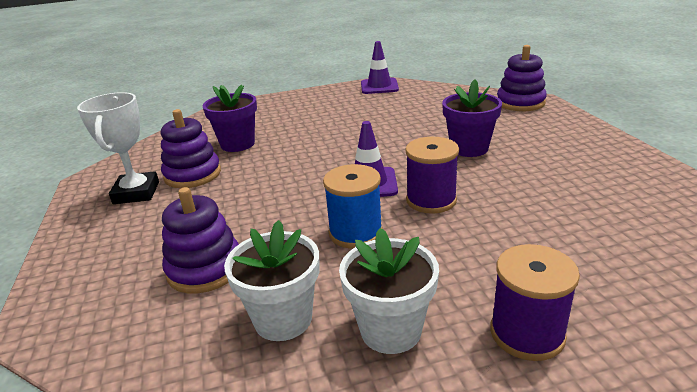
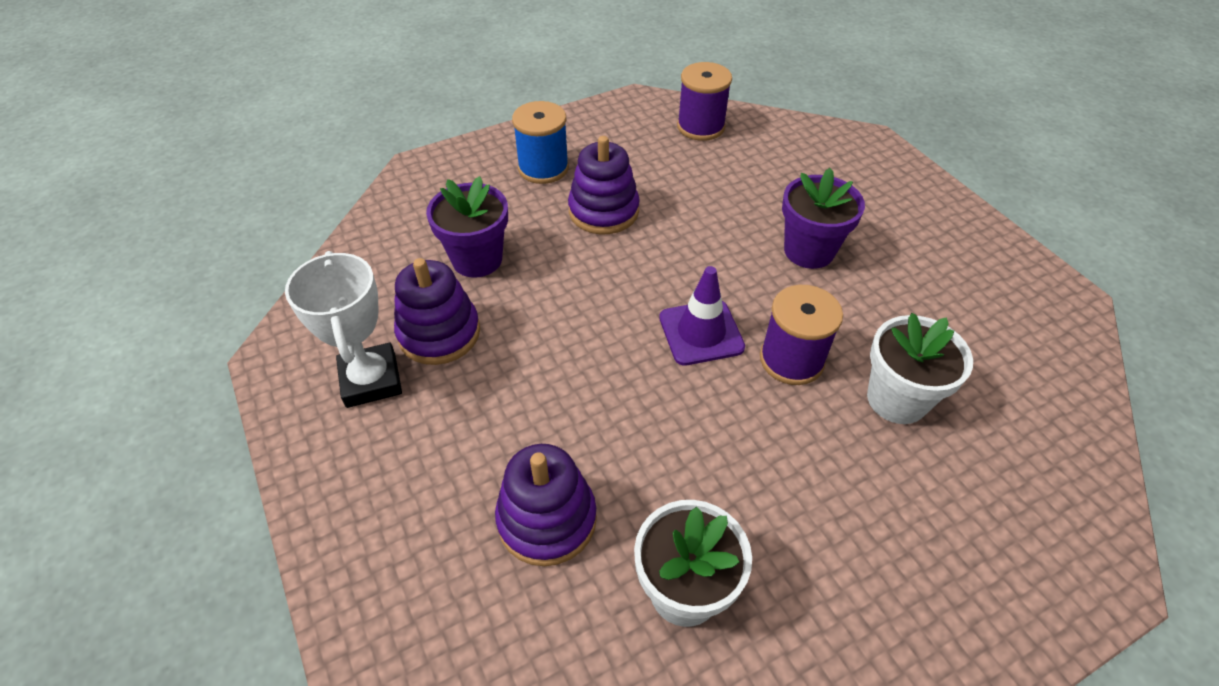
camera: 15 degrees left, 20 degrees up
blue spool [323,164,383,248] -> blue spool moved to [512,101,569,184]
white flower pot [339,228,439,354] -> white flower pot moved to [867,313,973,424]
purple traffic cone [361,41,399,94] -> none
purple spool [490,244,580,361] -> purple spool moved to [677,62,732,141]
purple stacking toy [497,45,547,111] -> purple stacking toy moved to [568,136,640,234]

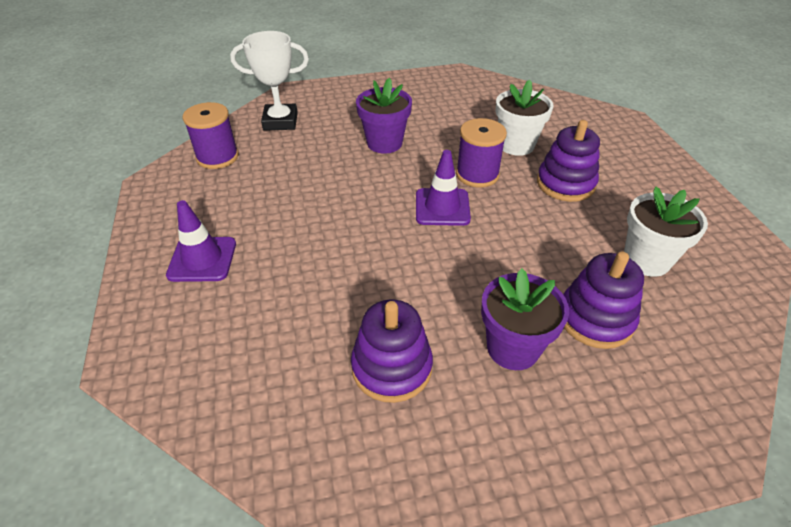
camera: 75 degrees left, 5 degrees down
white trophy [285,251,402,408] -> white trophy moved to [230,31,309,131]
purple flower pot [426,176,508,278] -> purple flower pot moved to [481,268,569,370]
blue spool [512,101,569,184] -> purple traffic cone [166,200,236,282]
purple stacking toy [568,136,640,234] -> purple stacking toy moved to [537,120,600,202]

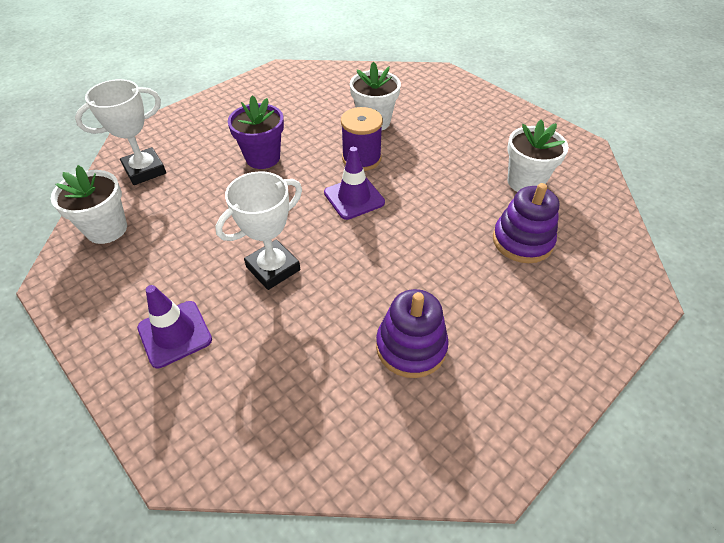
camera: 30 degrees left, 5 degrees up
purple spool [182,102,239,169] -> white flower pot [51,165,127,244]
purple flower pot [481,268,569,370] -> none
purple stacking toy [537,120,600,202] -> none
none -> white trophy [215,171,302,290]

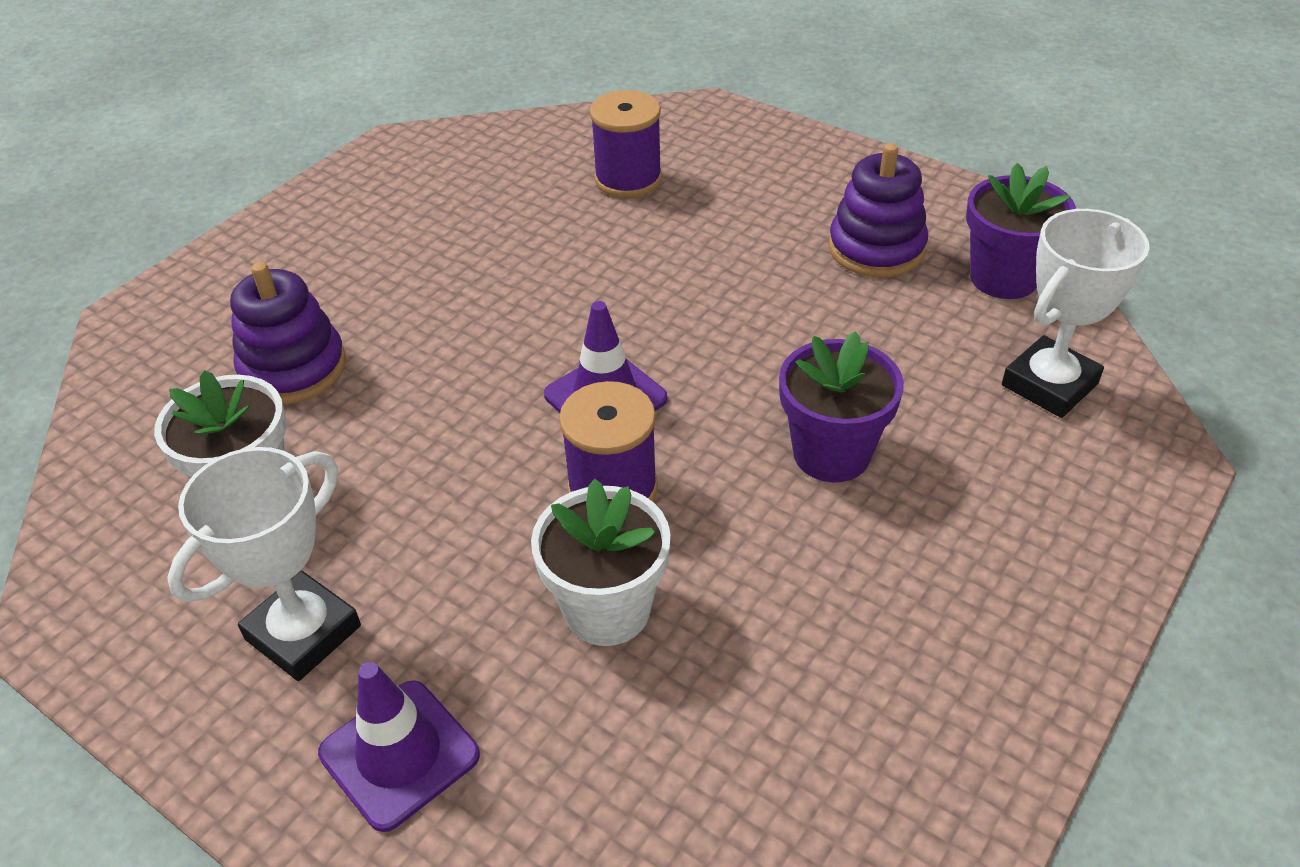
camera: 170 degrees right, 5 degrees down
white flower pot [51,165,127,244] -> purple flower pot [966,163,1076,299]
purple traffic cone [137,285,212,368] -> purple traffic cone moved to [318,662,480,832]
white trophy [215,171,302,290] -> white trophy moved to [167,447,361,681]
purple stacking toy [376,289,449,378] -> purple stacking toy moved to [829,143,928,278]
none -> purple spool [590,90,662,198]

